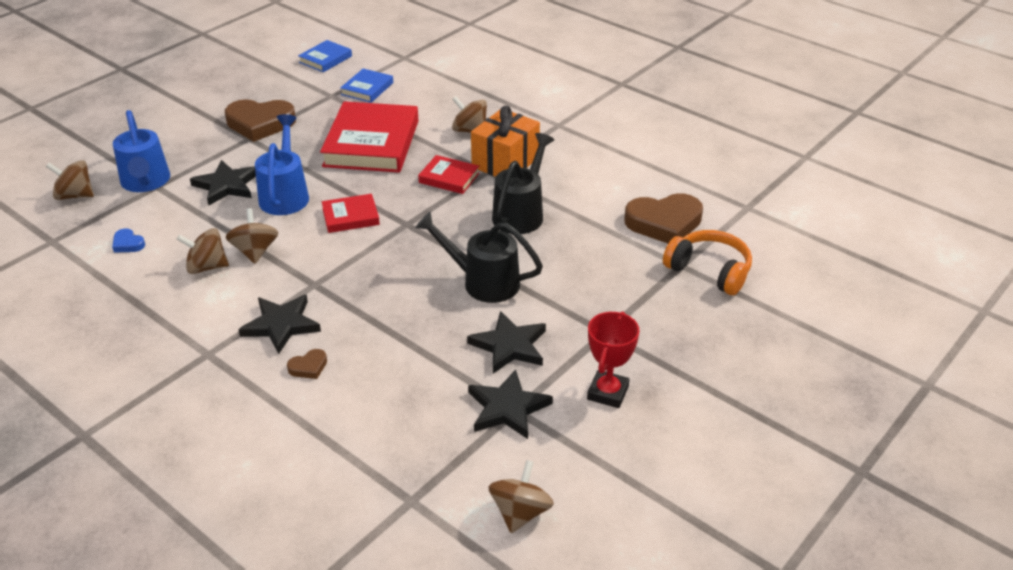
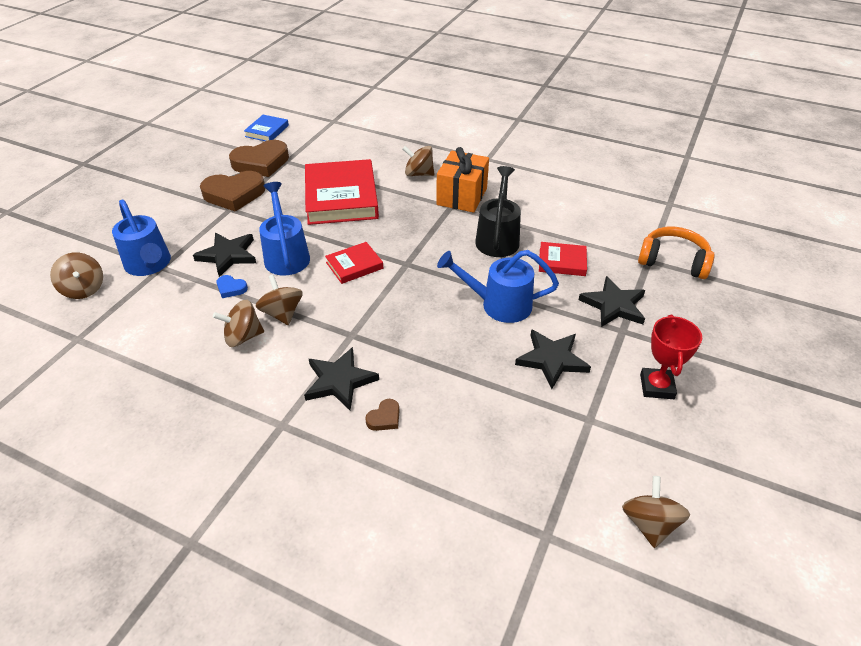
camera: 15 degrees left, 5 degrees up
brown spinning top [46,160,94,200] -> brown spinning top turned 120 degrees counterclockwise [50,252,103,299]
blue heart [112,229,145,253] -> blue heart moved to [217,275,248,298]
blue book [340,69,393,103] -> none
black watering can [415,212,543,303] -> blue watering can [437,250,559,323]
red book [418,155,479,194] -> red book moved to [539,242,587,276]
black star [468,369,553,439] -> black star moved to [578,276,645,327]
brown heart [624,193,703,243] -> brown heart moved to [229,140,289,177]

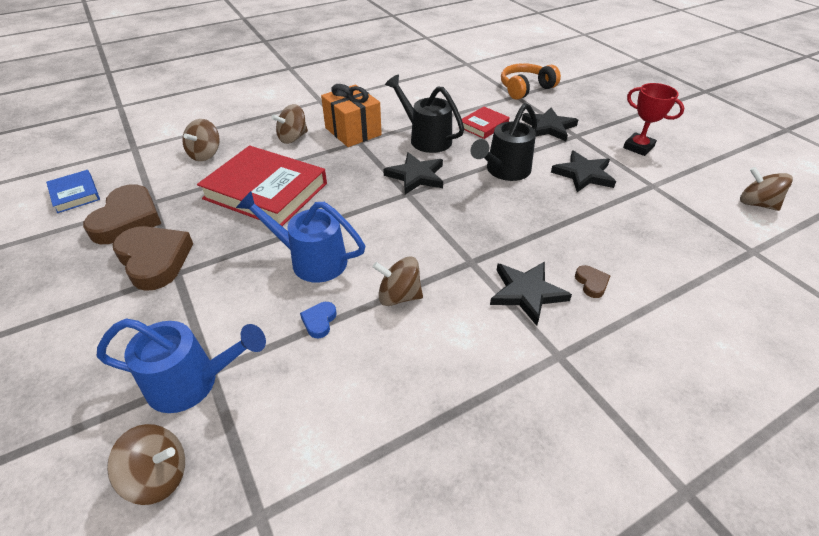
camera: 55 degrees left, 0 degrees up
black star [193,233,256,277] -> black star moved to [383,152,443,195]
brown heart [200,171,265,212] -> brown heart turned 60 degrees counterclockwise [113,226,193,291]
brown spinning top [213,300,264,347] -> brown spinning top moved to [182,119,220,161]
blue heart [217,275,248,298] -> blue heart turned 135 degrees clockwise [300,302,337,338]
red book [325,242,383,284] -> none
blue watering can [437,250,559,323] -> black watering can [470,103,537,181]

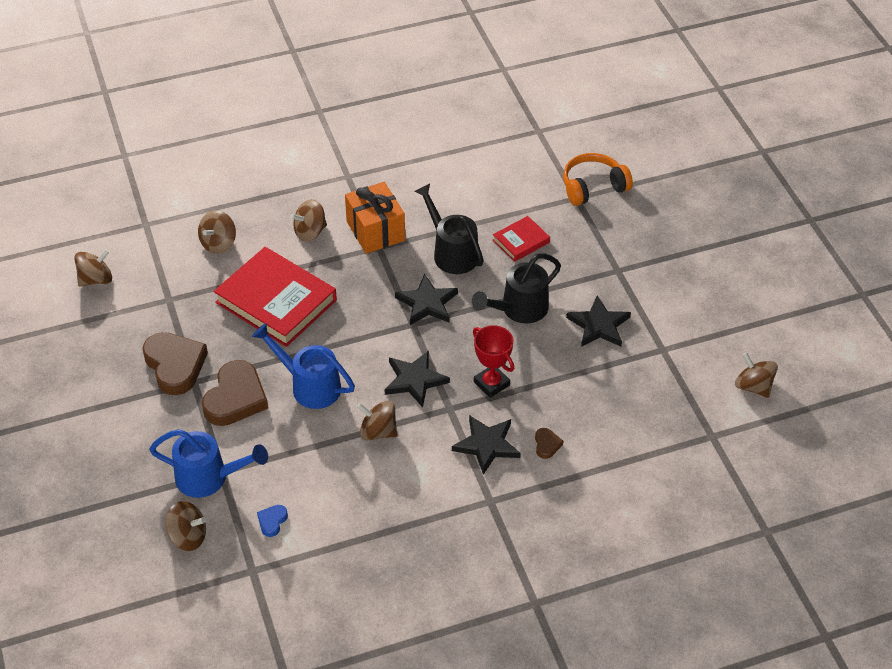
camera: 10 degrees right, 5 degrees up
blue book [46,170,100,213] -> brown spinning top [74,249,112,286]
brown heart [83,184,162,244] -> brown heart moved to [202,360,268,426]
blue heart [300,302,337,338] -> blue heart moved to [257,505,288,537]
black star [522,108,578,141] -> black star moved to [385,351,450,407]
red trophy [623,83,684,156] -> red trophy moved to [473,325,514,398]

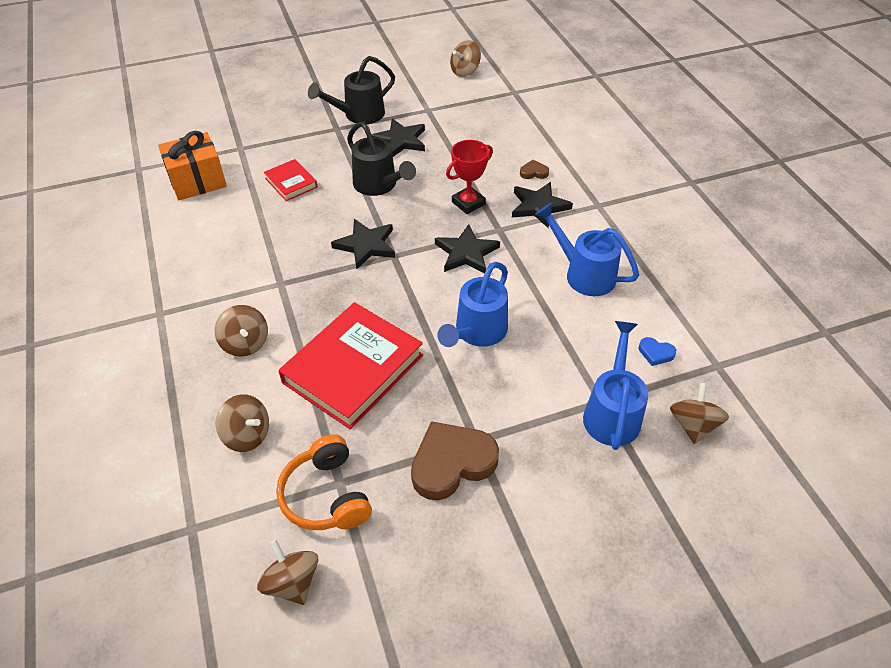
camera: 90 degrees left, 0 degrees up
brown heart [202,360,268,426] -> none
orange gift [345,182,405,254] -> orange gift moved to [158,131,227,200]
brown spinning top [357,401,397,440] -> none
black watering can [414,184,484,274] -> black watering can moved to [308,56,395,124]
orange headphones [563,153,633,206] -> orange headphones moved to [276,434,372,530]
none -> blue watering can [535,203,639,296]

